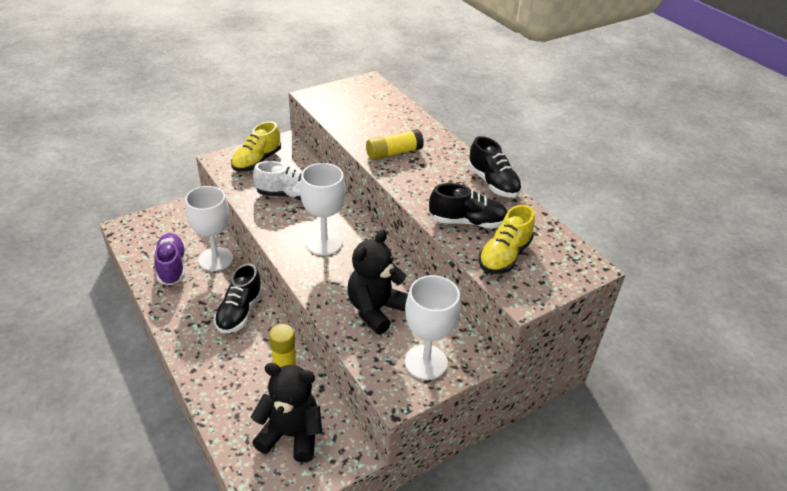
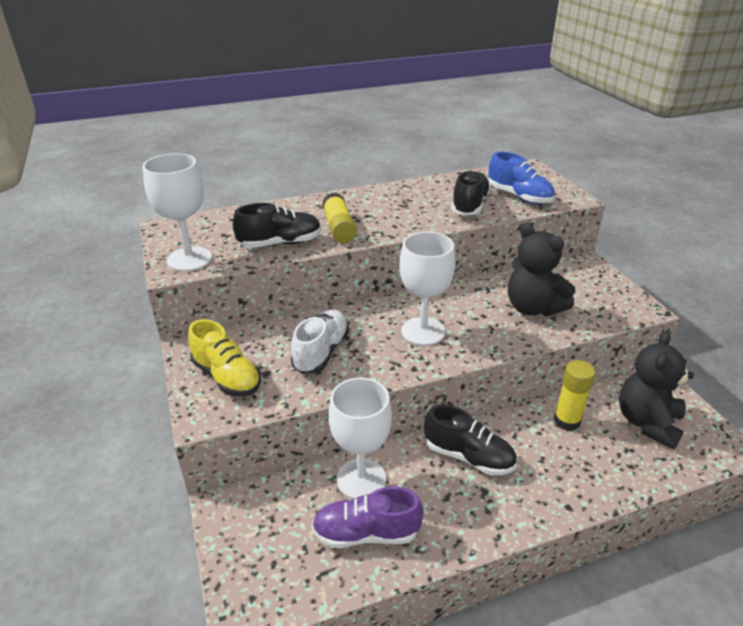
camera: 75 degrees left, 5 degrees down
white goblet [405,275,460,380] -> white goblet moved to [143,153,212,271]
black shoe [468,136,522,198] -> black shoe moved to [233,203,321,248]
yellow shoe [479,205,535,274] -> blue shoe [488,152,555,204]

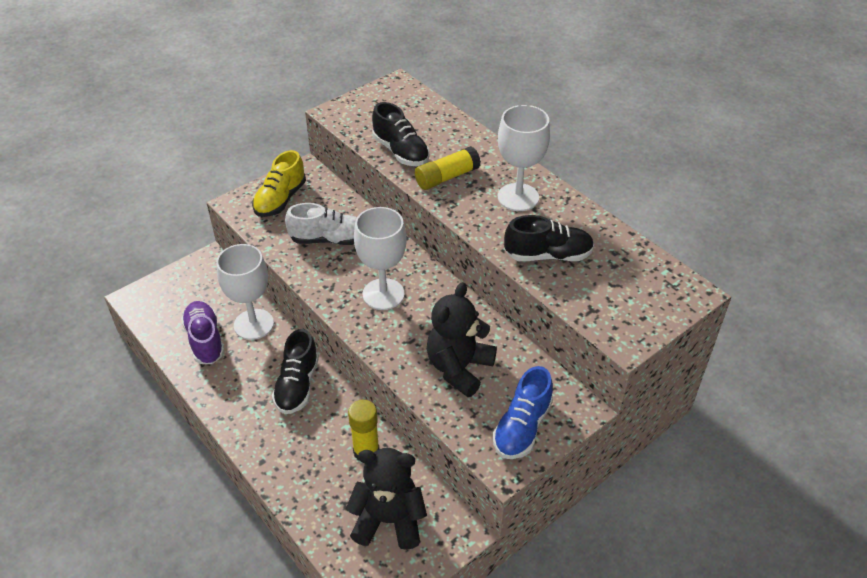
camera: 70 degrees right, 10 degrees up
white goblet [143,153,212,271] -> white goblet moved to [498,105,550,211]
blue shoe [488,152,555,204] -> blue shoe moved to [493,366,553,459]

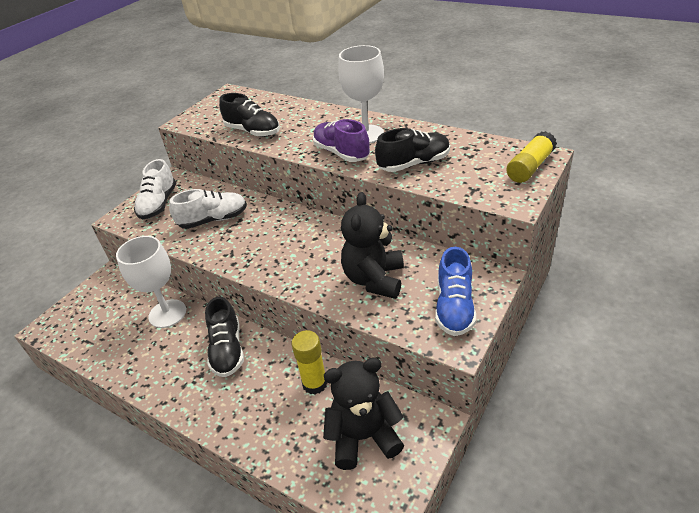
camera: 15 degrees left, 5 degrees down
purple shoe [181,301,225,364] -> purple shoe moved to [313,119,370,162]
yellow shoe [252,150,306,217] -> white shoe [134,159,176,219]
white goblet [354,207,407,310] -> none
yellow glue stick [415,146,481,190] -> yellow glue stick moved to [506,131,557,183]

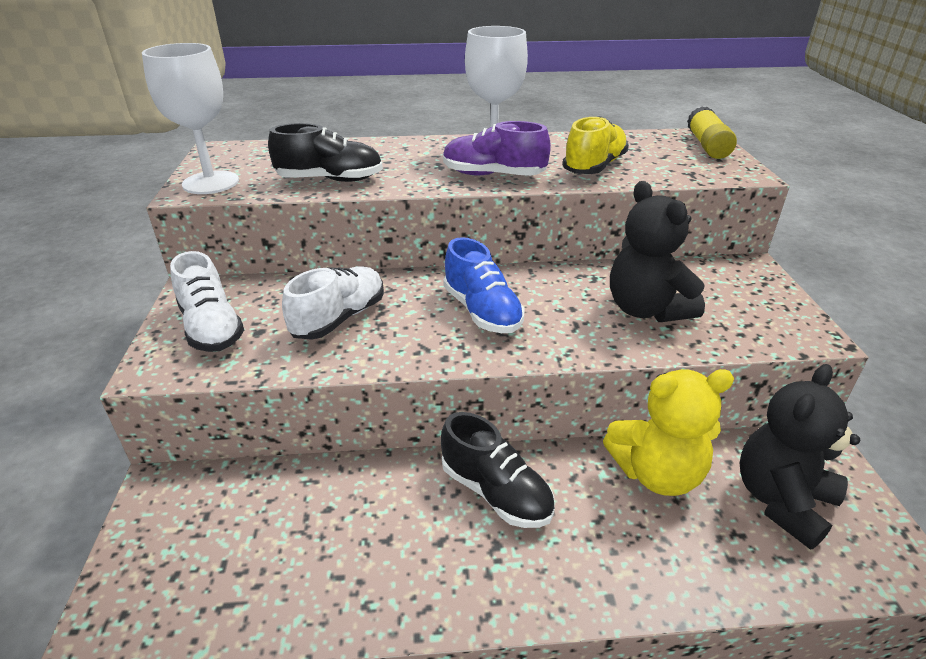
camera: 40 degrees left, 5 degrees down
white goblet [116,236,186,328] -> white goblet moved to [142,43,239,194]
yellow glue stick [292,330,327,395] -> yellow teddy bear [603,369,734,496]
black shoe [375,128,450,172] -> yellow shoe [563,116,629,174]
blue shoe [435,247,476,336] -> blue shoe moved to [443,237,524,333]

